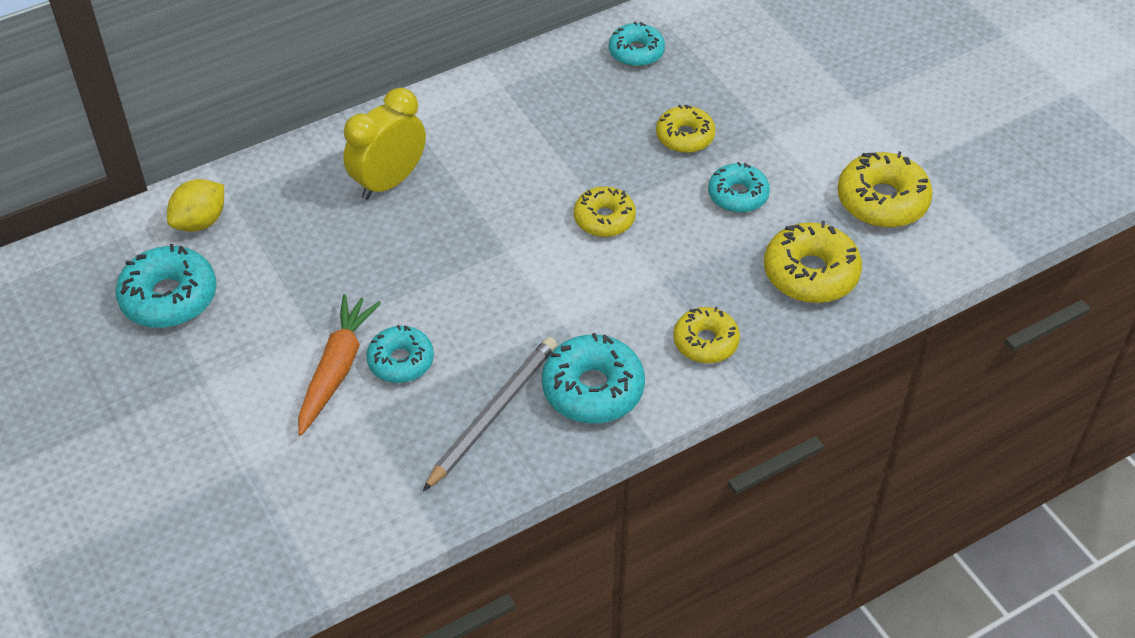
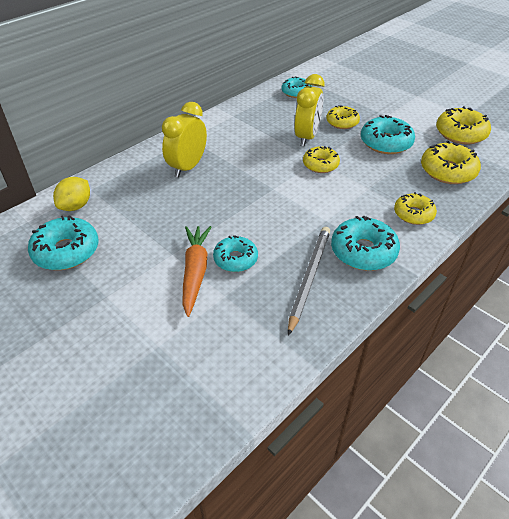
camera: 15 degrees left, 5 degrees down
turquoise donut [708,162,770,213] -> turquoise donut [361,115,415,154], size x1.52
none -> yellow clock [294,74,325,147]

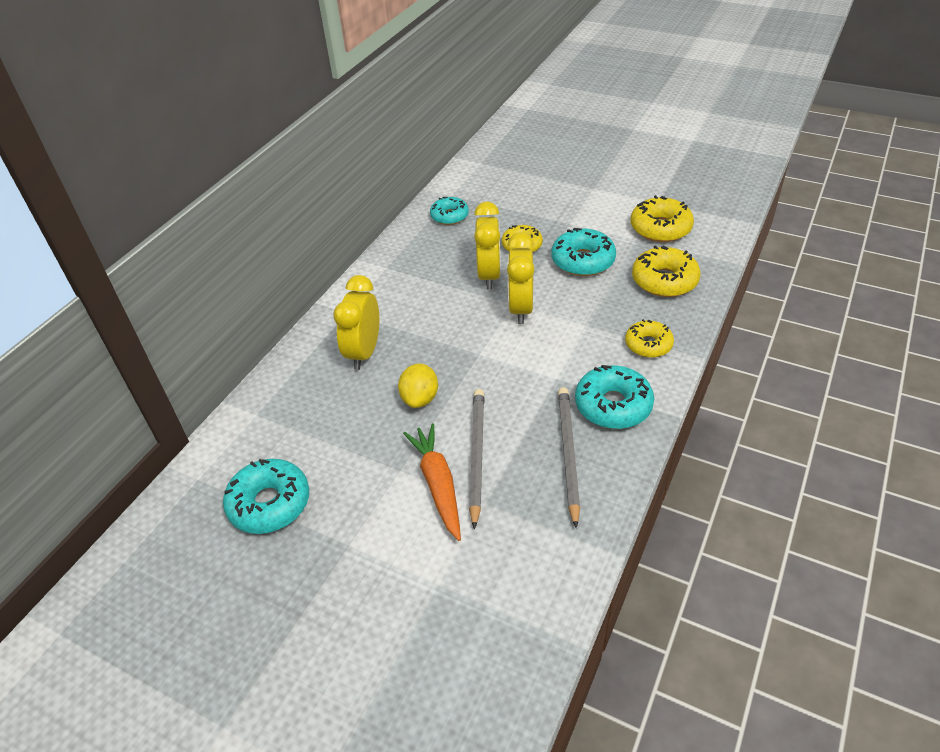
camera: 15 degrees left, 0 degrees up
yellow lemon [53,177,90,211] -> yellow lemon moved to [398,363,438,408]
turquoise donut [213,235,258,272] -> grey pencil [469,389,485,529]
yellow donut [303,146,340,173] -> yellow clock [507,232,535,324]

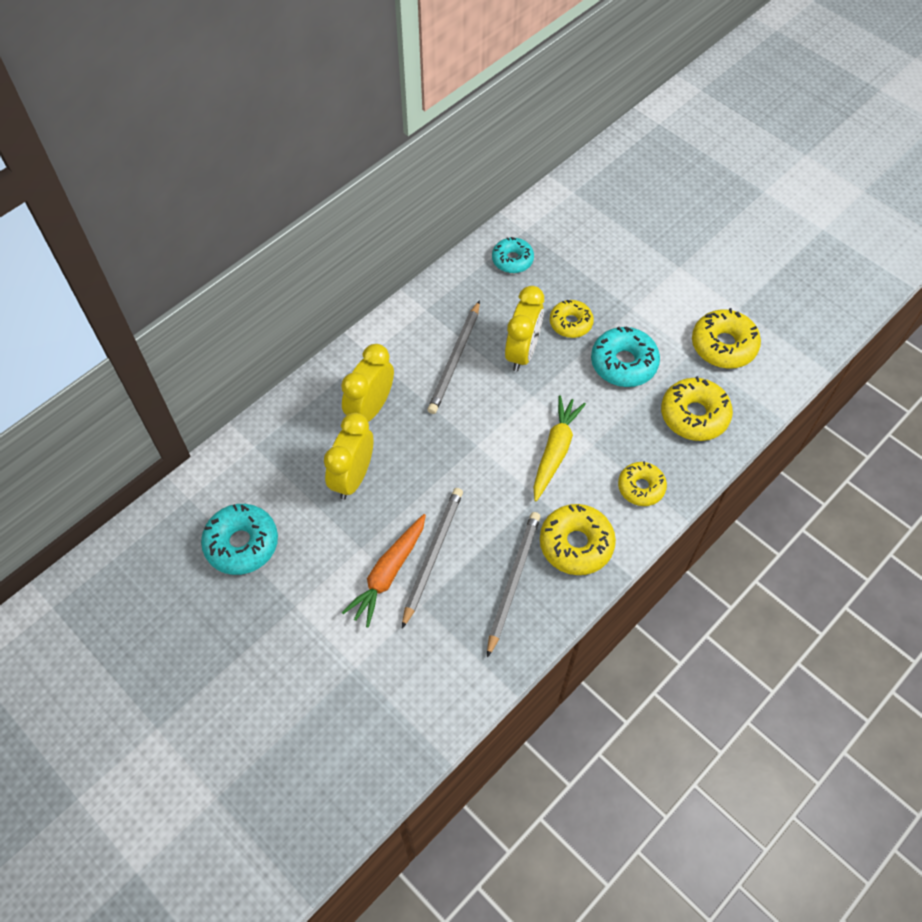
camera: 15 degrees right, 15 degrees up
yellow lemon [398,363,438,408] -> none
orange carrot [403,424,461,541] -> orange carrot turned 150 degrees counterclockwise [342,514,426,627]
yellow clock [507,232,535,324] -> yellow clock moved to [324,413,373,500]
turquoise donut [575,365,654,429] -> yellow donut [540,504,616,575]
none -> grey pencil [427,300,480,414]
none -> yellow carrot [533,395,586,501]

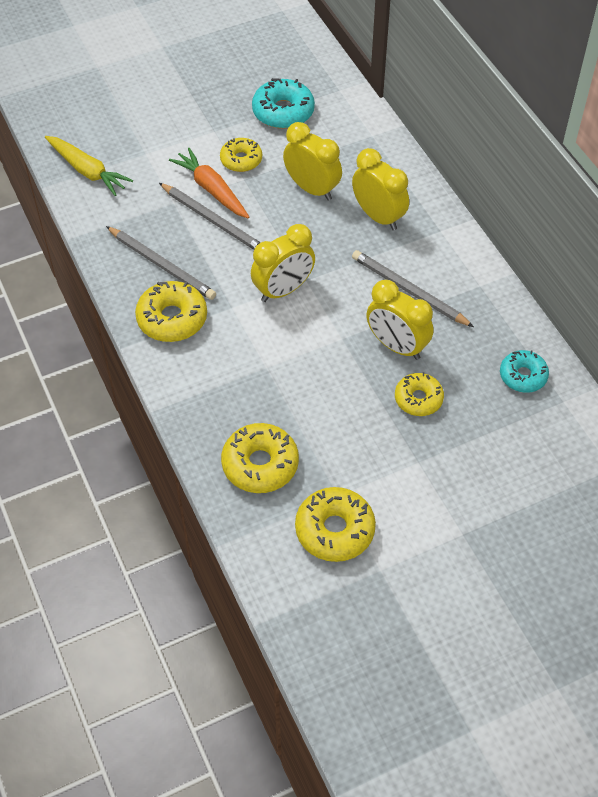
camera: 110 degrees right, 5 degrees down
yellow carrot [533,395,586,501] -> yellow carrot moved to [45,136,133,196]
turquoise donut [591,326,660,387] -> none
yellow donut [618,461,667,506] -> yellow donut moved to [220,138,262,172]
none -> yellow clock [251,224,315,302]

